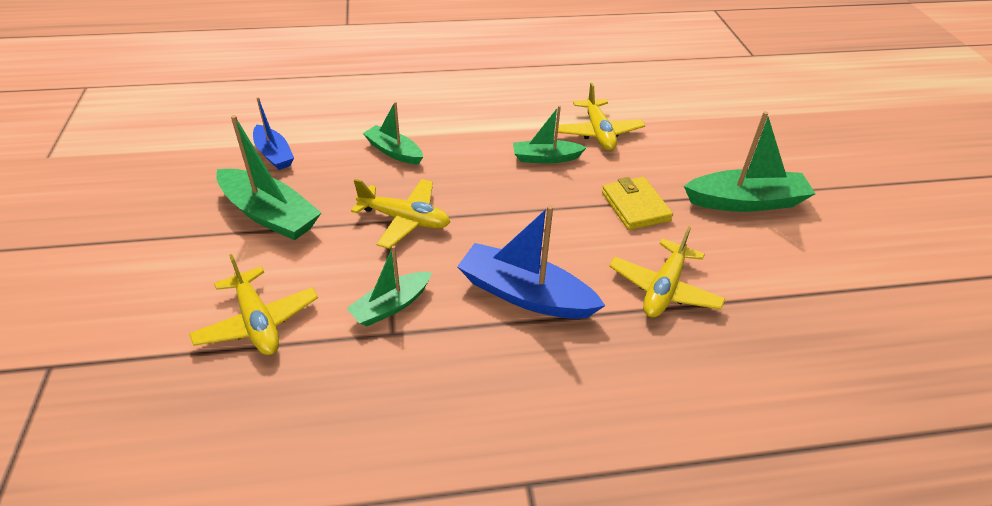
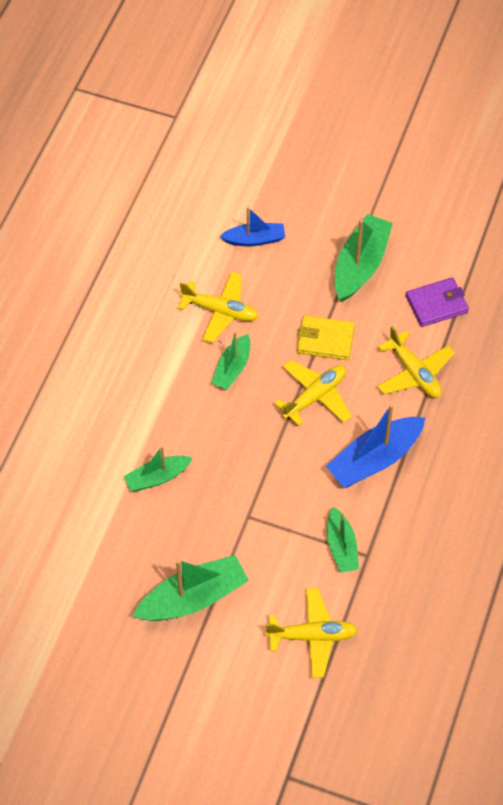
camera: 60 degrees left, 15 degrees up
blue boat [253,97,294,170] -> blue boat moved to [219,207,285,246]
yellow plane [351,179,450,249] -> yellow plane moved to [274,360,352,426]
none -> purple wallet [406,277,469,327]

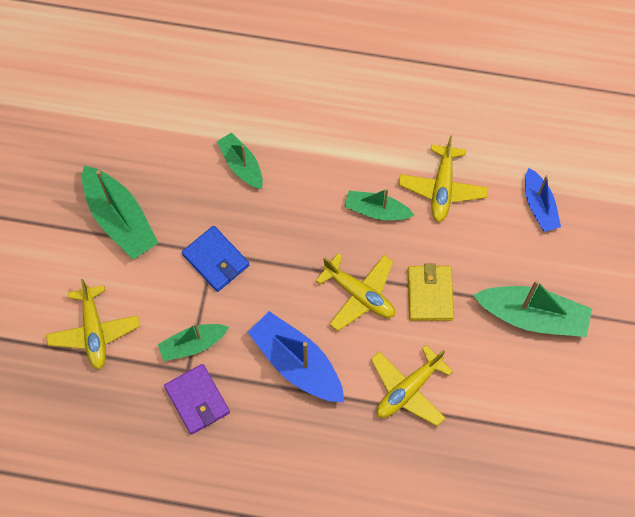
camera: 80 degrees right, 10 degrees up
purple wallet [406,277,469,327] -> purple wallet moved to [164,364,230,435]
none -> blue wallet [182,226,249,292]

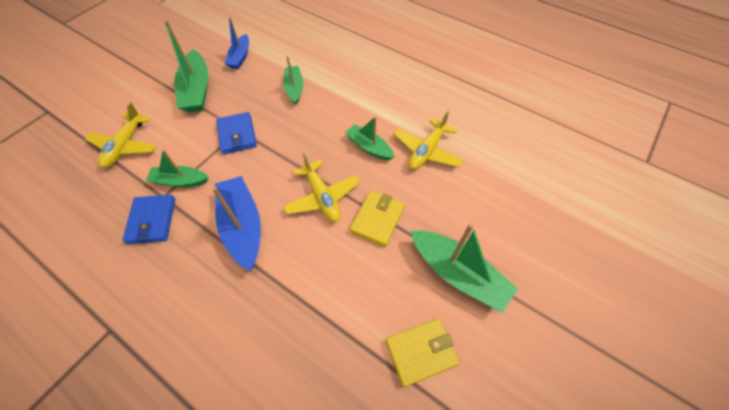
camera: 25 degrees right, 10 degrees down
purple wallet [164,364,230,435] -> blue wallet [123,195,175,244]
yellow plane [371,345,453,426] -> none
blue boat [525,168,561,232] -> blue boat moved to [225,17,249,69]
none -> yellow wallet [386,318,460,387]

